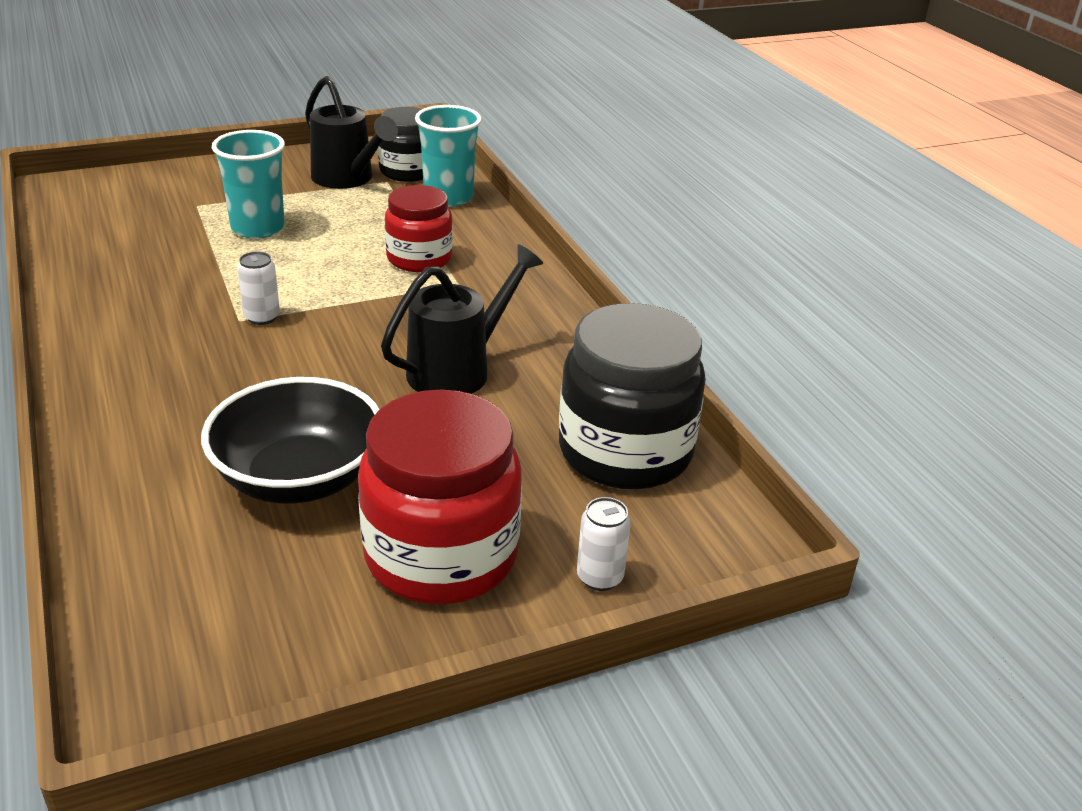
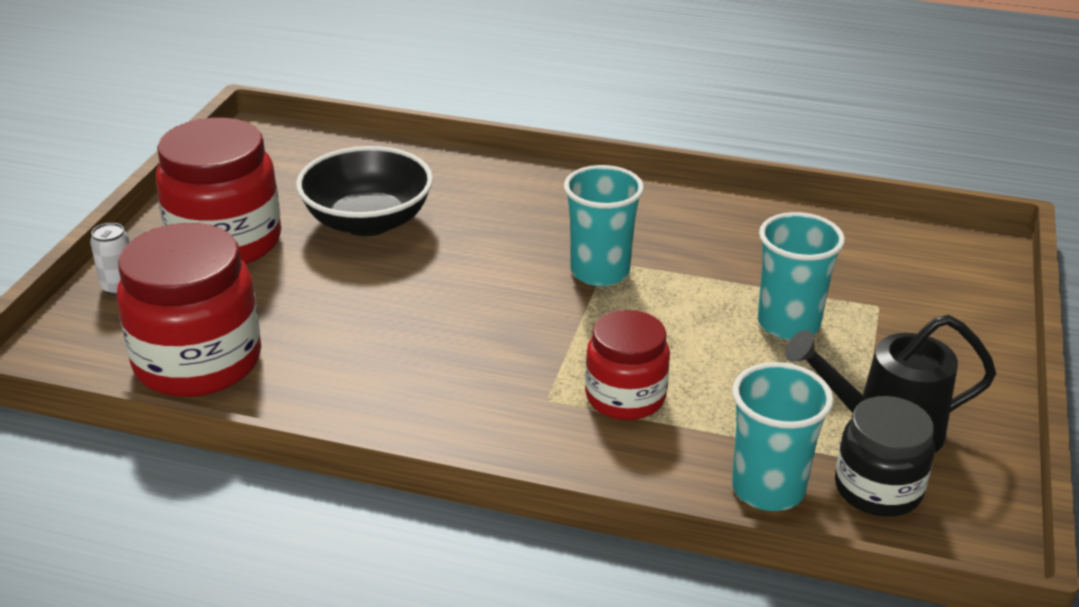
camera: 130 degrees right, 0 degrees up
white can [237,251,280,325] -> turquoise cup [564,165,644,286]
black watering can [381,244,544,394] -> none
black jar [559,303,706,490] -> red jar [117,223,261,397]

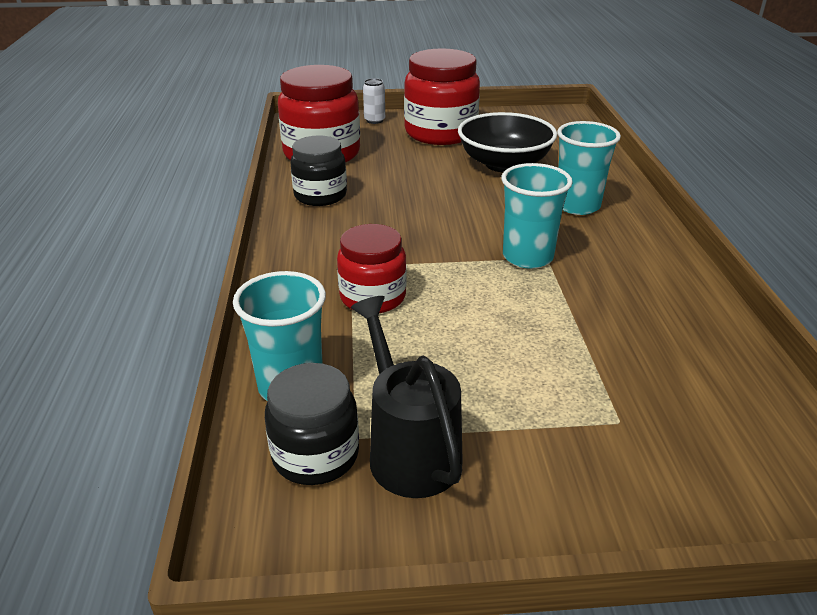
camera: 70 degrees right, 0 degrees up
turquoise cup [758,212,845,340] -> turquoise cup moved to [557,121,621,215]
none -> black jar [290,135,347,206]

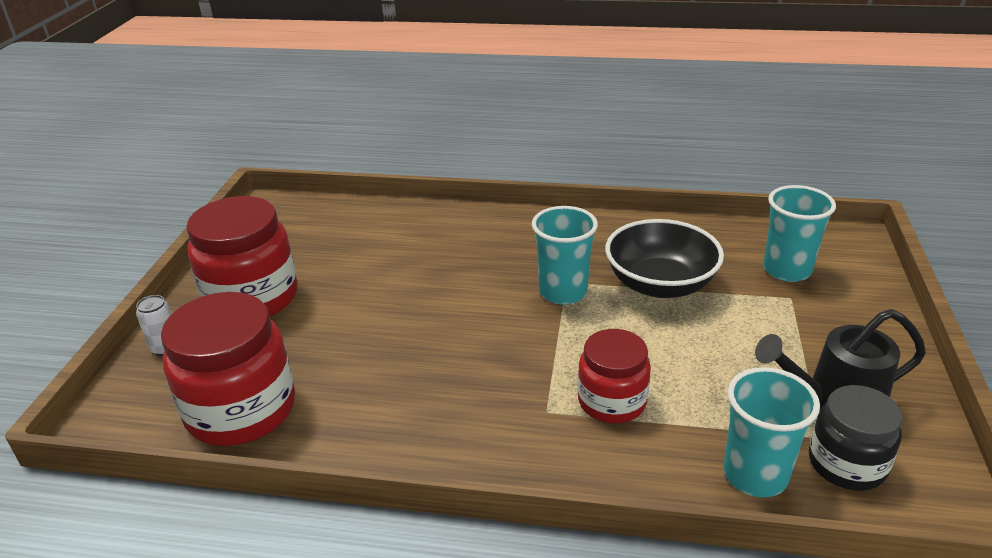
camera: 75 degrees left, 0 degrees up
black jar [290,135,347,206] -> none
black bowl [458,112,557,172] -> black bowl moved to [605,219,724,298]
turquoise cup [557,121,621,215] -> turquoise cup moved to [763,185,836,282]

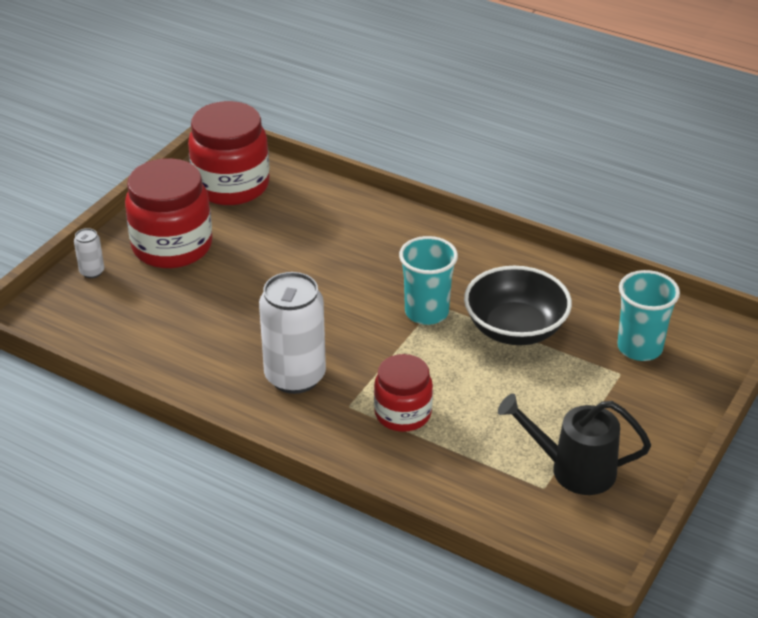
camera: 20 degrees right, 5 degrees up
red jar [161,292,295,446] -> red jar moved to [188,101,270,205]
turquoise cup [723,367,820,497] -> none
black jar [809,385,902,491] -> none
none -> white can [259,272,326,394]

